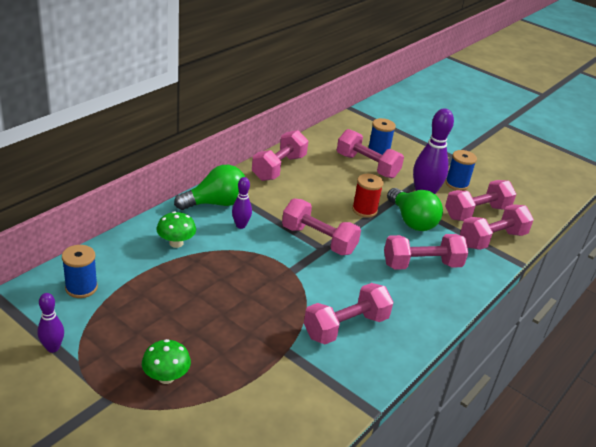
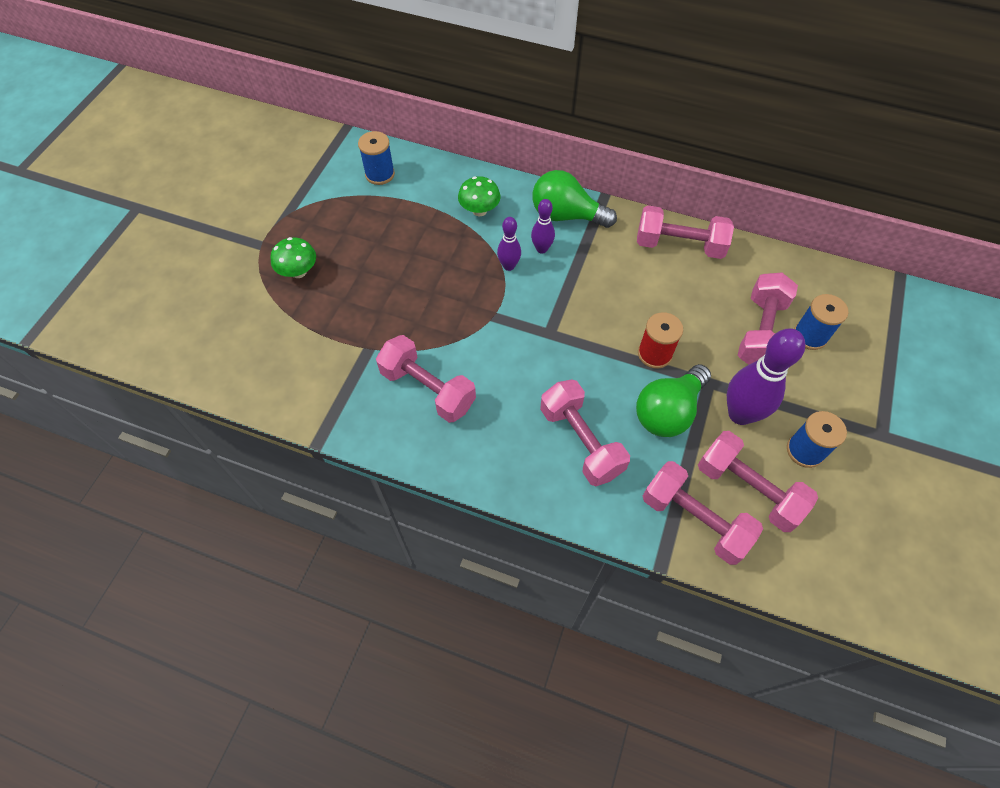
camera: 75 degrees right, 25 degrees up
purple bowling pin [37,293,64,353] -> purple bowling pin moved to [497,217,521,271]
green light bulb [174,165,245,210] -> green light bulb turned 150 degrees clockwise [532,170,617,228]
pink dumbbell [282,199,361,255] -> none

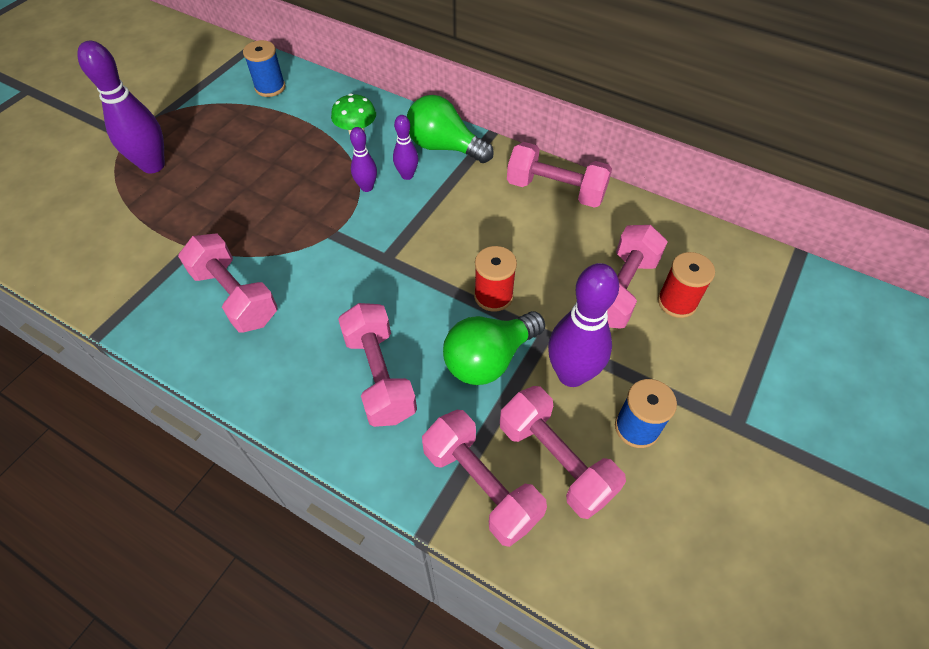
camera: 10 degrees right, 5 degrees down
green mushroom [270,237,316,278] -> purple bowling pin [77,41,165,174]
blue spool [794,294,848,350] -> red spool [658,252,715,318]

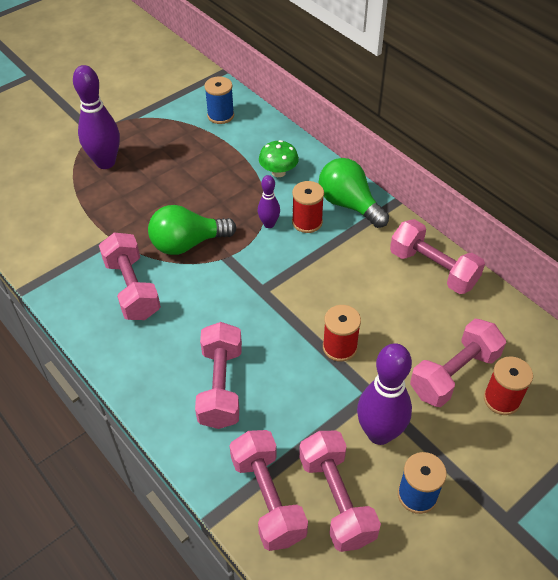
camera: 20 degrees right, 5 degrees down
purple bowling pin [393,115,419,180] -> red spool [292,181,324,233]
green light bulb [443,311,545,385] -> green light bulb moved to [148,205,236,255]

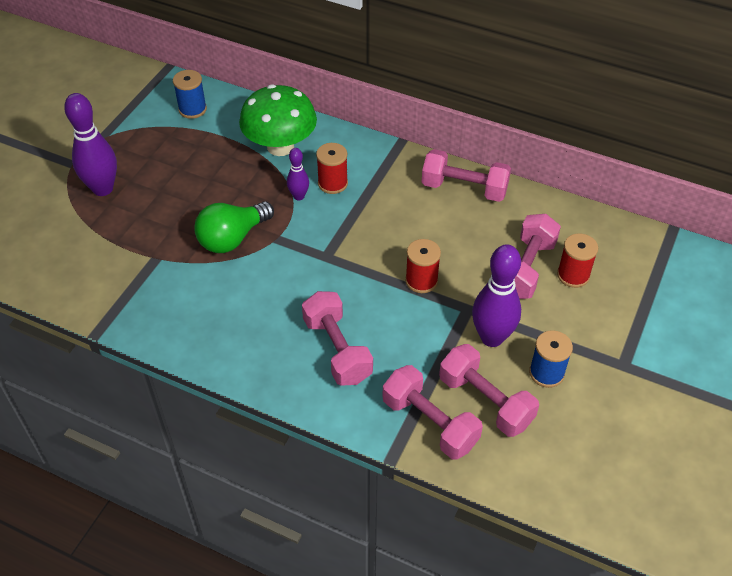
camera: 25 degrees left, 0 degrees up
pink dumbbell [99,233,161,320] -> none
green mushroom [259,140,299,177] -> green mushroom [239,84,317,156], size x1.90
green light bulb [319,158,389,228] -> none

